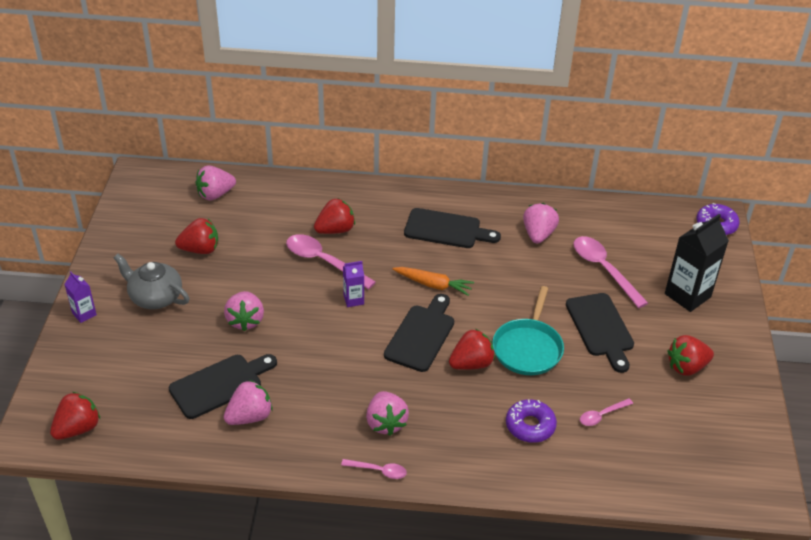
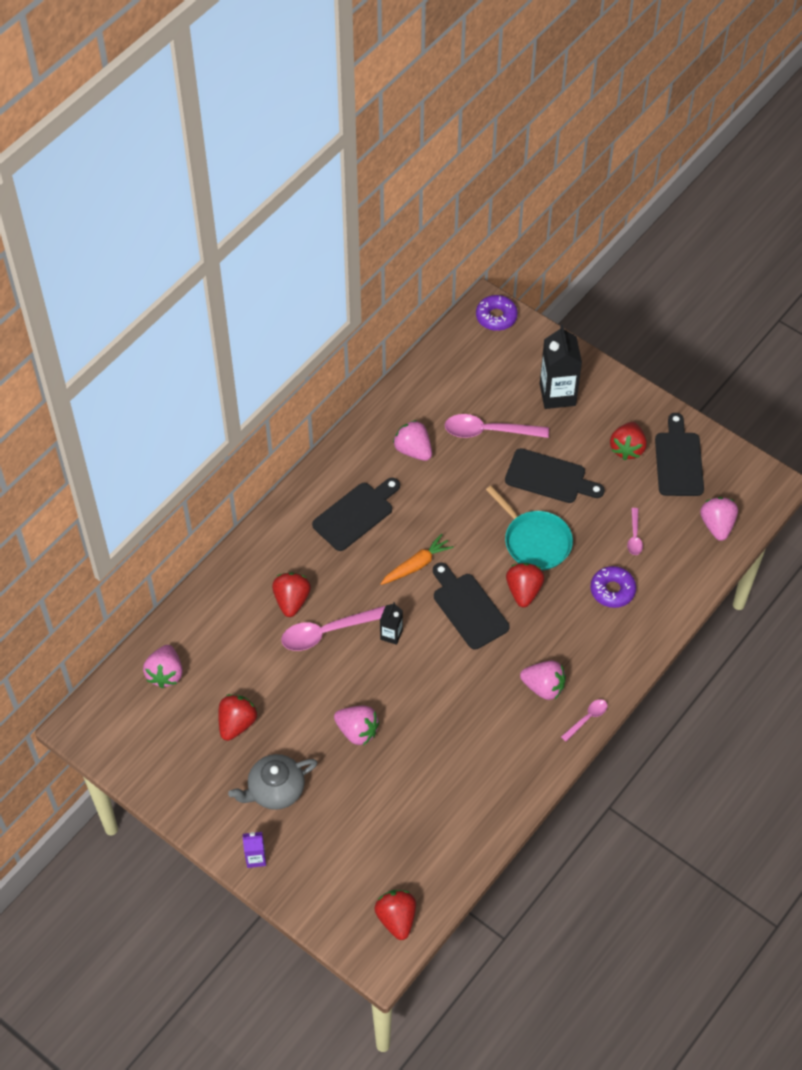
camera: 55 degrees left, 15 degrees up
black cutting board [169,354,277,419] -> black cutting board moved to [655,413,704,496]
pink strawberry [224,380,273,425] -> pink strawberry moved to [700,497,738,541]
purple carton [343,261,364,307] -> black carton [380,602,403,645]

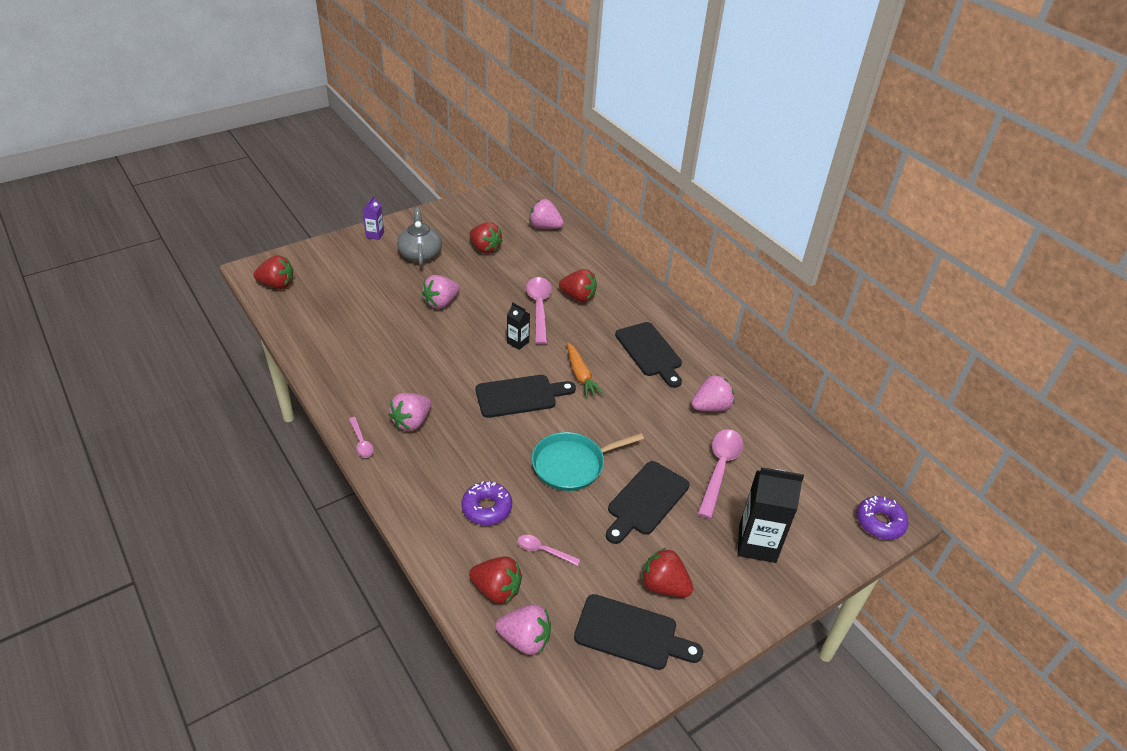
camera: 105 degrees right, 15 degrees down
red strawberry [506,563,545,607] -> red strawberry moved to [469,556,522,604]

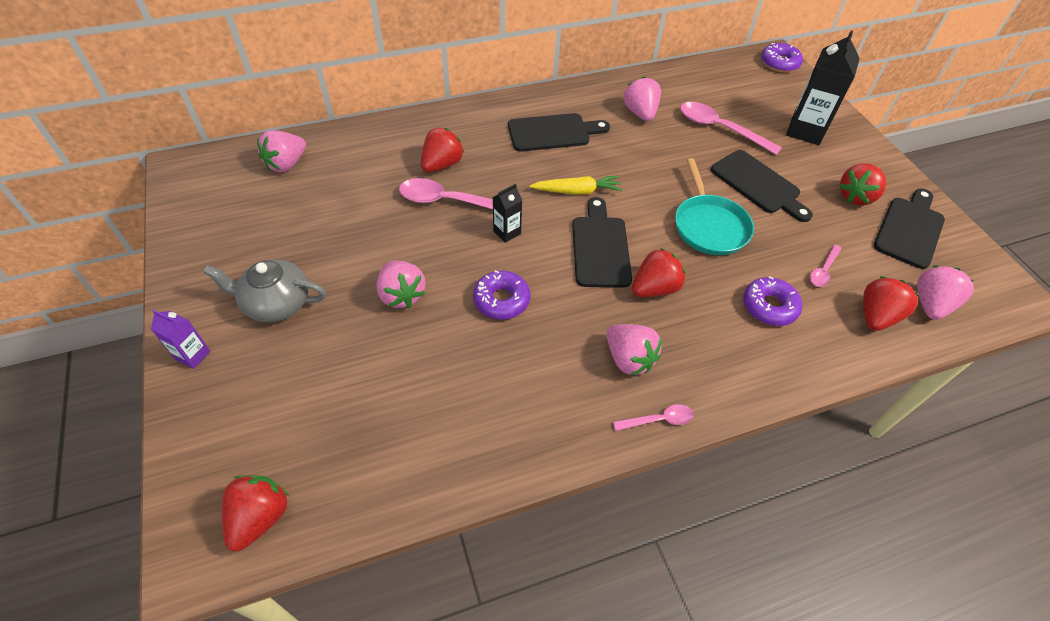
camera: 75 degrees left, 10 degrees up
red strawberry [469,222,503,254] -> red strawberry moved to [632,248,685,297]
orange carrot [567,342,605,398] -> yellow carrot [529,175,623,195]
none -> purple donut [473,270,531,319]

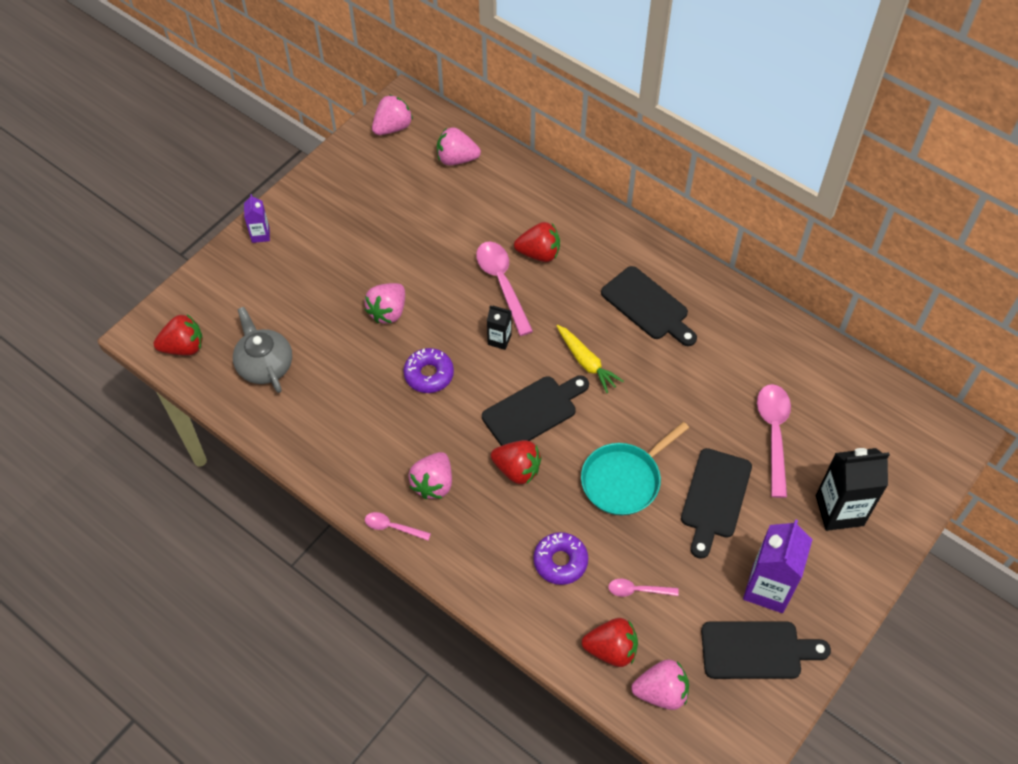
camera: 60 degrees right, 5 degrees up
grey teapot [203,259,326,322] -> grey teapot moved to [233,307,292,393]
pink spoon [613,404,694,431] -> pink spoon turned 150 degrees clockwise [365,512,431,541]
pink strawberry [624,77,661,121] -> pink strawberry moved to [372,95,413,135]
purple donut [761,43,803,72] -> none
red strawberry [839,163,886,206] -> purple carton [743,519,813,613]

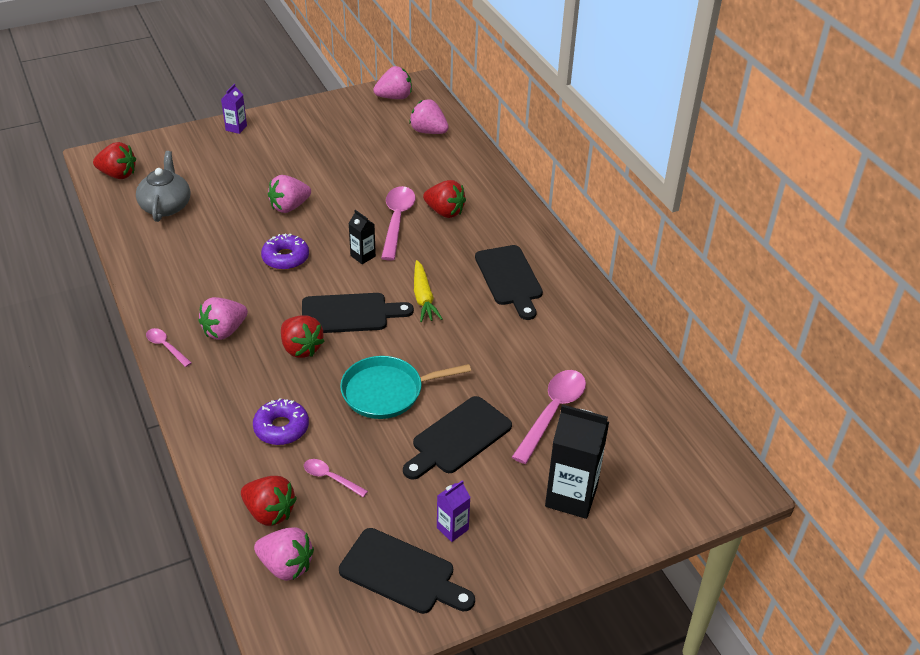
camera: 25 degrees right, 15 degrees down
purple carton [743,519,813,613] -> purple carton [437,480,471,542], size x0.52

